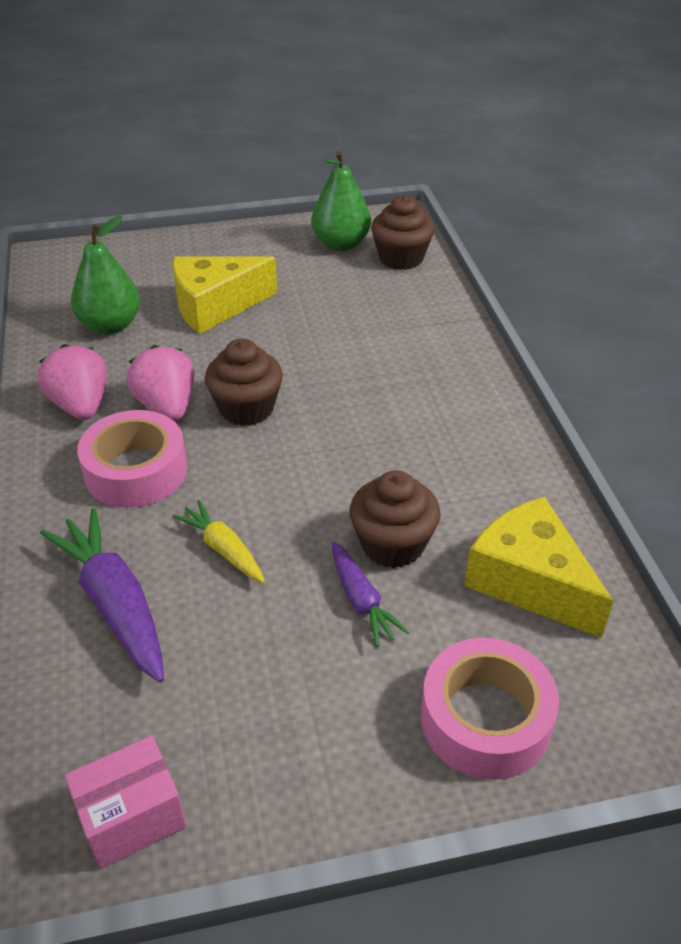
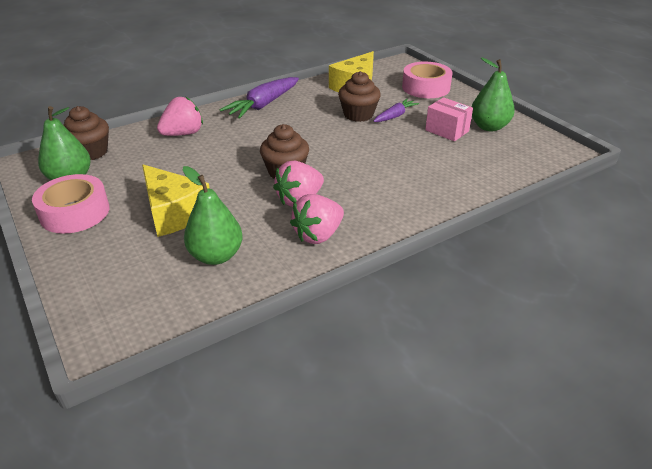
camera: 110 degrees left, 5 degrees down
purple carrot [40,508,164,683] -> purple carrot moved to [220,77,299,119]
pink box [65,736,186,869] -> pink box moved to [425,97,473,141]
pink tape [77,410,187,508] -> pink tape moved to [32,174,109,234]
yellow carrot [173,500,265,583] -> none
none -> pink strawberry [157,96,203,136]
none -> green pear [472,57,515,131]

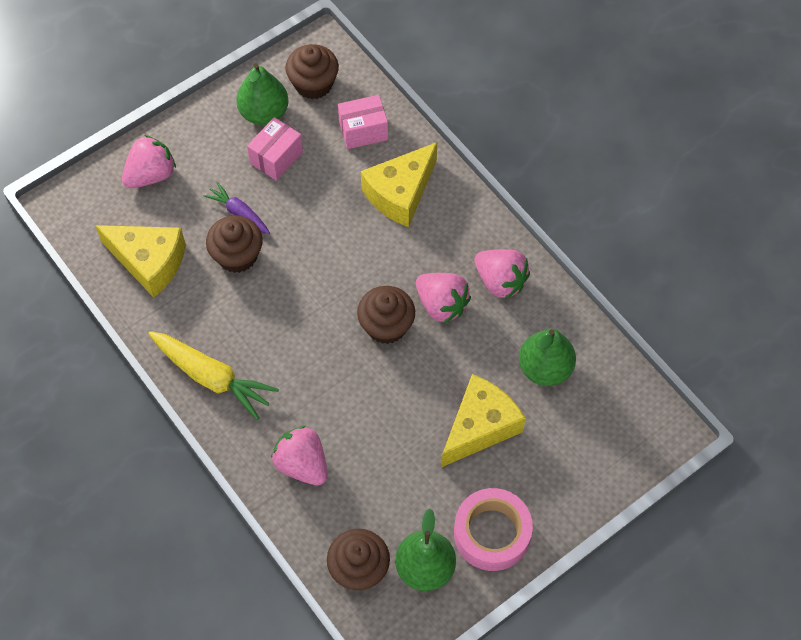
camera: 95 degrees left, 25 degrees up
purple carrot [220,77,299,119] -> yellow carrot [148,331,279,420]
pink tape [402,62,452,98] -> pink strawberry [122,135,176,188]
none -> brown cupcake [285,44,339,99]
none -> pink box [338,95,388,149]
none -> yellow cheese [361,142,437,227]

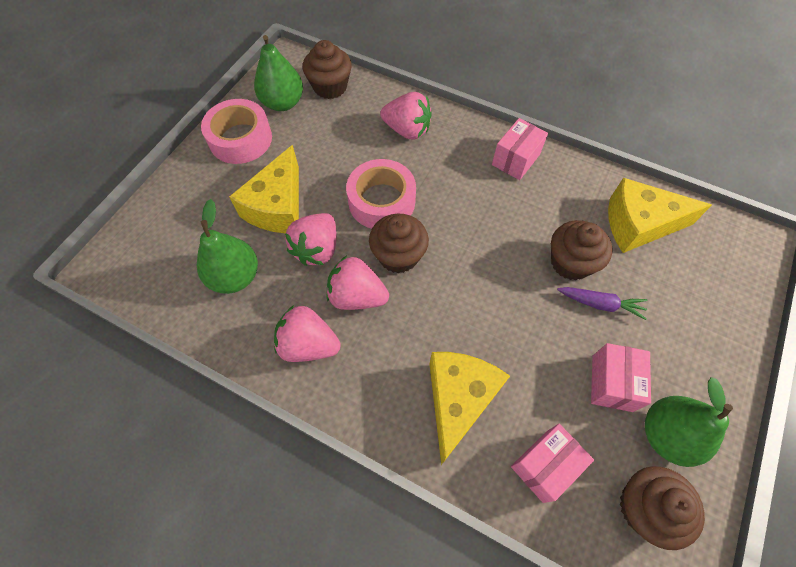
camera: 155 degrees right, 0 degrees up
pink strawberry [122,135,176,188] -> pink strawberry moved to [285,213,337,266]
yellow carrot [148,331,279,420] -> pink box [492,118,548,180]
none -> pink tape [346,159,416,229]

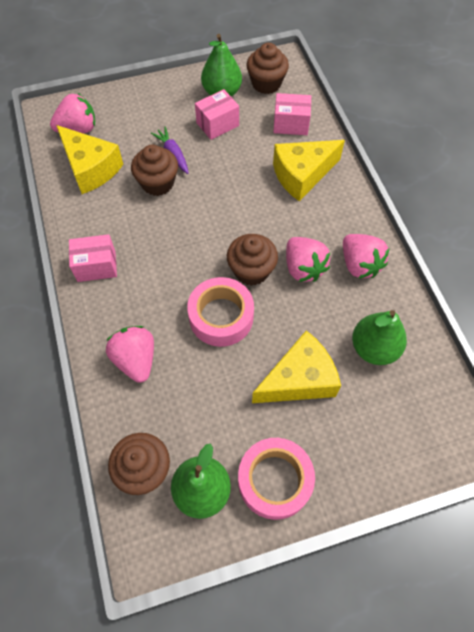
camera: 135 degrees left, 0 degrees up
pink strawberry [285,213,337,266] -> pink strawberry moved to [50,93,95,133]

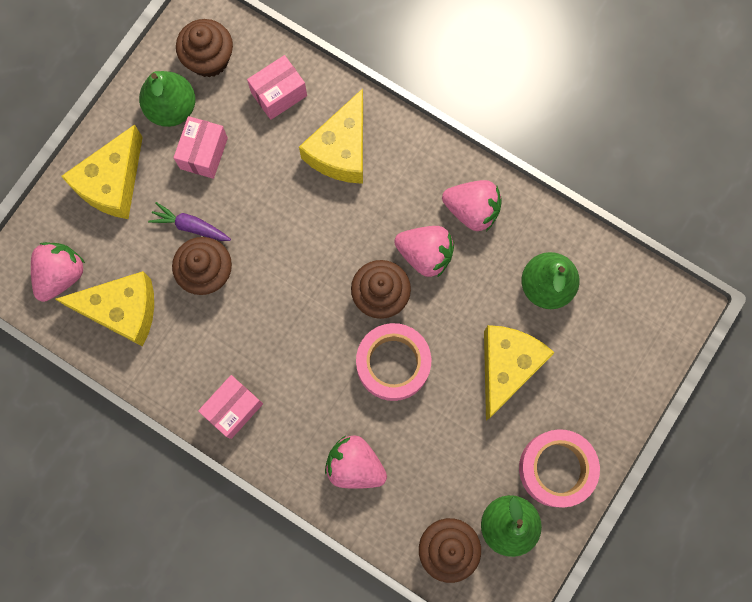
camera: 40 degrees left, 15 degrees up
none -> yellow cheese [61,124,143,219]

